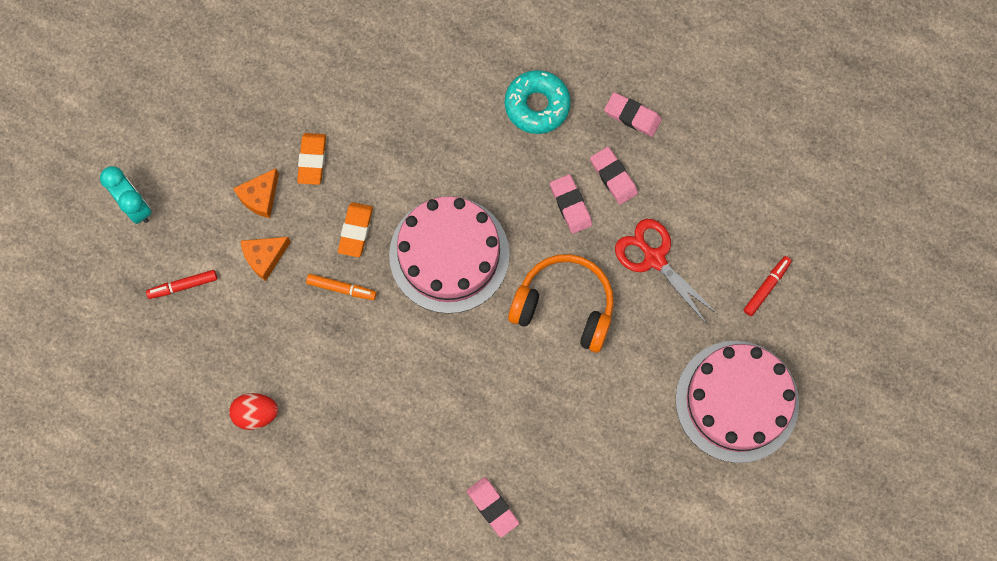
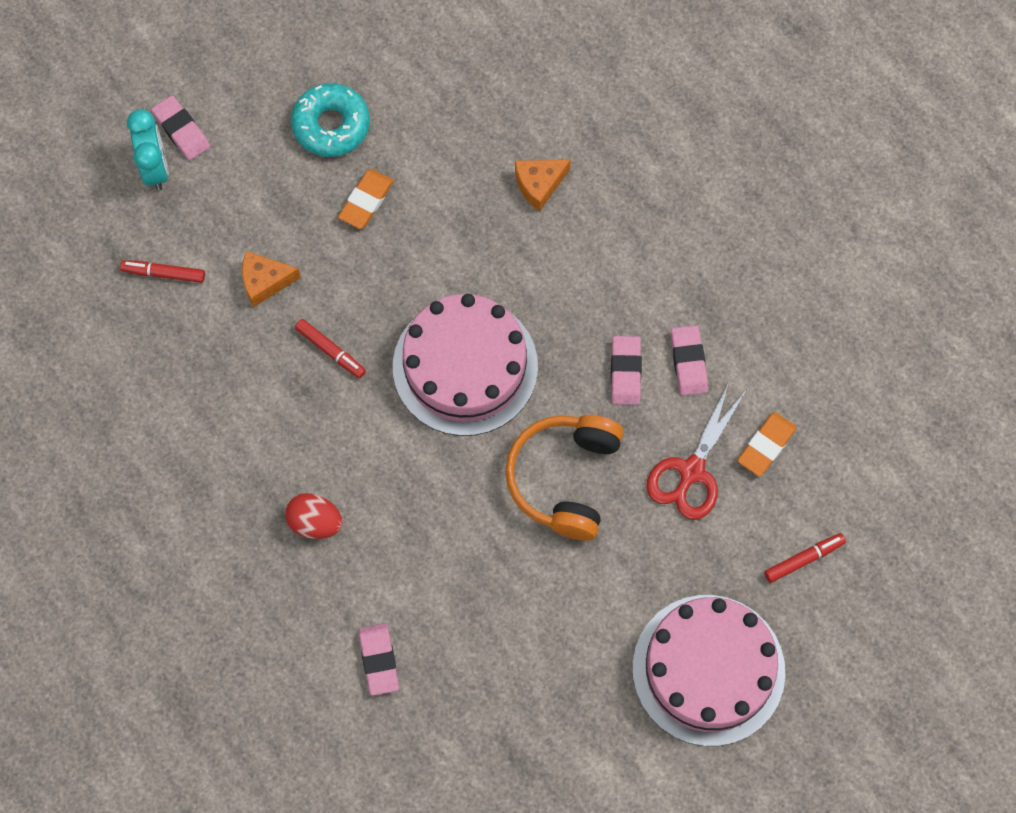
camera: 25 degrees right, 5 degrees down
red egg [229,393,278,430] -> red egg moved to [285,493,343,539]
orange cheese [233,168,279,218] -> orange cheese moved to [515,160,571,211]
orange marker [306,274,377,300] -> red marker [295,319,366,378]
orange eraser [338,202,373,257] -> orange eraser moved to [737,412,797,477]
turquoise donut [505,70,571,134] -> turquoise donut moved to [291,83,370,157]
orange headphones [508,254,614,353] -> orange headphones turned 120 degrees counterclockwise [505,415,624,541]
pink eraser [604,92,662,137] -> pink eraser moved to [151,95,210,161]
red scissors [615,219,719,325] -> red scissors turned 135 degrees counterclockwise [647,383,747,520]

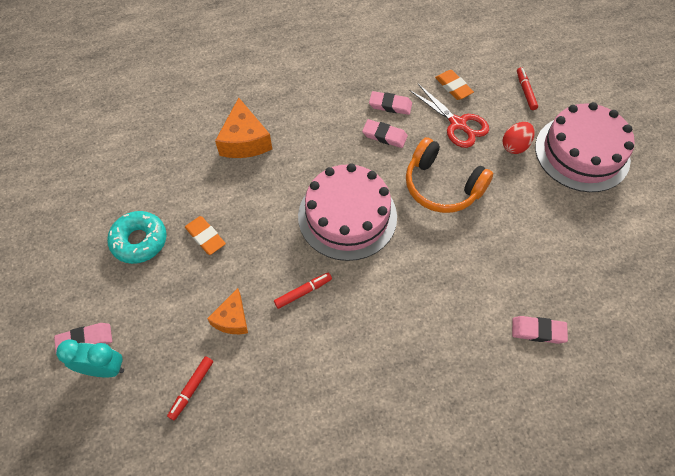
camera: 70 degrees left, 10 degrees down
red egg [285,493,343,539] -> red egg moved to [503,122,534,154]
orange cheese [515,160,571,211] -> orange cheese [215,98,272,158], size x1.59

